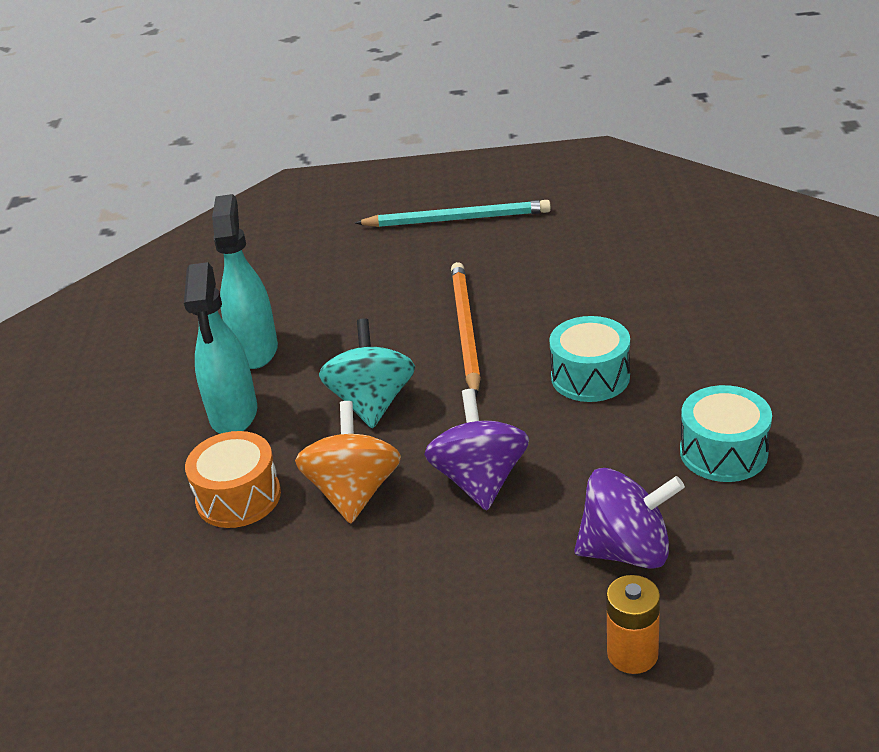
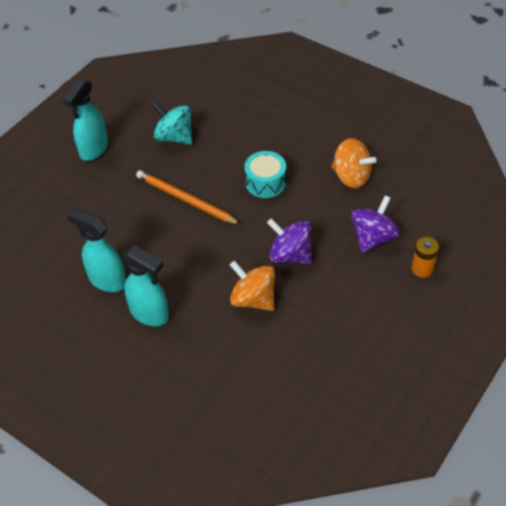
camera: 55 degrees left, 15 degrees up
orange drum [185,431,281,528] -> none
turquoise spinning top [319,318,415,429] -> turquoise spinning top moved to [152,101,192,145]
turquoise pencil [355,200,551,227] -> turquoise spray bottle [63,79,108,161]
turquoise drum [680,385,772,482] -> orange spinning top [331,138,377,188]

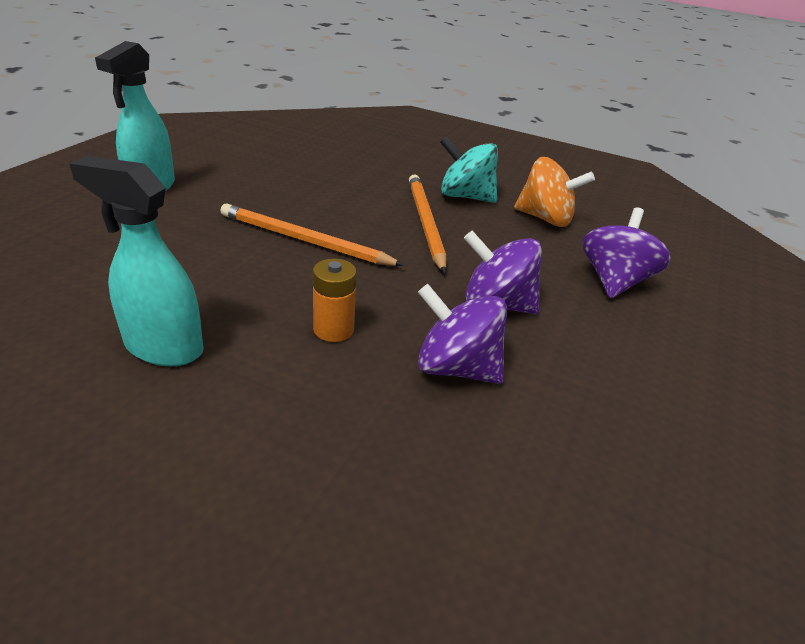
camera: 15 degrees left, 15 degrees down
turquoise spray bottle [122,246,169,326] -> none
turquoise spinning top [152,101,192,145] -> turquoise spinning top moved to [440,136,498,203]
orange spinning top [230,261,275,311] -> purple spinning top [418,284,507,384]
turquoise drum [245,151,286,198] -> orange pencil [409,174,447,273]
orange battery [412,237,439,278] -> orange battery moved to [313,259,357,342]

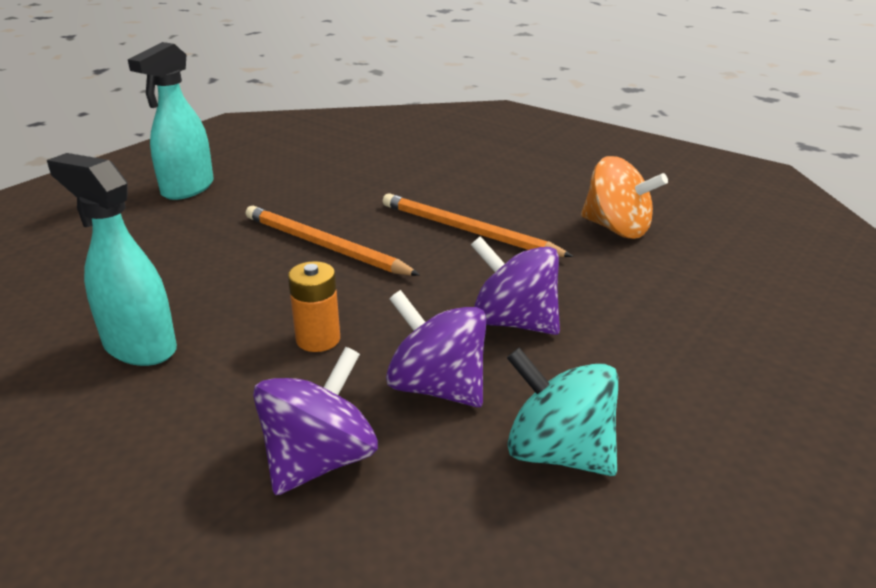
camera: 15 degrees right, 5 degrees down
orange pencil [409,174,447,273] -> orange pencil turned 60 degrees counterclockwise [382,193,574,257]
turquoise spinning top [440,136,498,203] -> turquoise spinning top moved to [507,348,618,476]
purple spinning top [583,208,671,298] -> purple spinning top moved to [253,347,378,495]

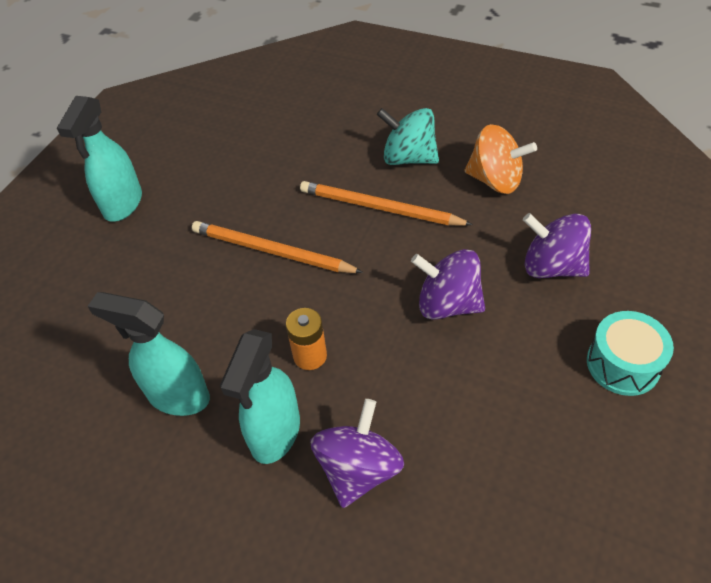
camera: 10 degrees left, 20 degrees up
purple spinning top [386,290,487,407] -> purple spinning top moved to [523,213,591,278]
turquoise spinning top [507,348,618,476] -> turquoise spinning top moved to [377,108,439,165]
none -> turquoise spray bottle [220,329,300,464]
none -> turquoise drum [587,311,674,396]

